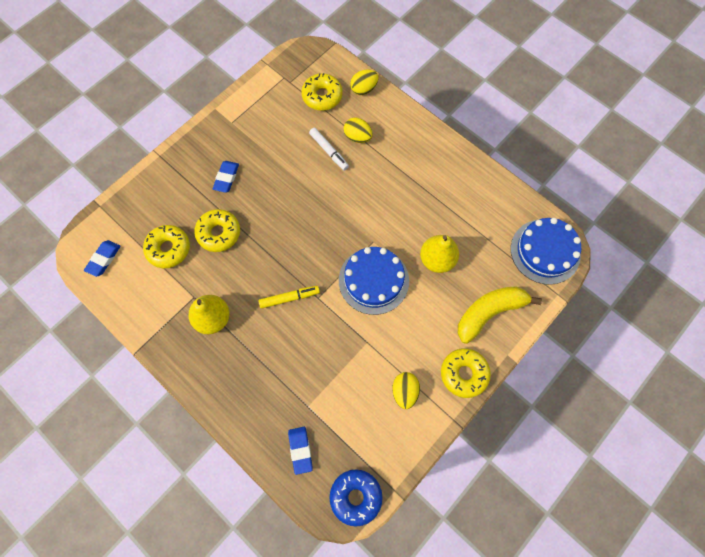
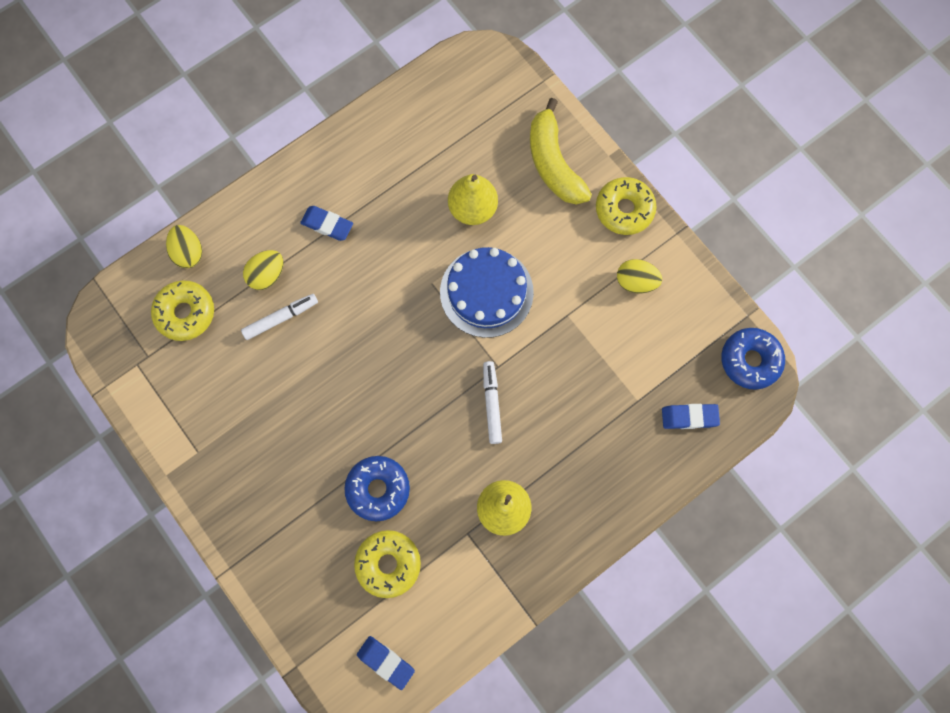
camera: 80 degrees left, 5 degrees up
yellow donut [194,209,240,252] -> blue donut [344,456,410,521]
blue eraser [213,161,239,193] -> blue eraser moved to [300,206,353,241]
yellow marker [259,286,320,309] -> white marker [483,361,502,444]
blue cake [511,218,581,285] -> none

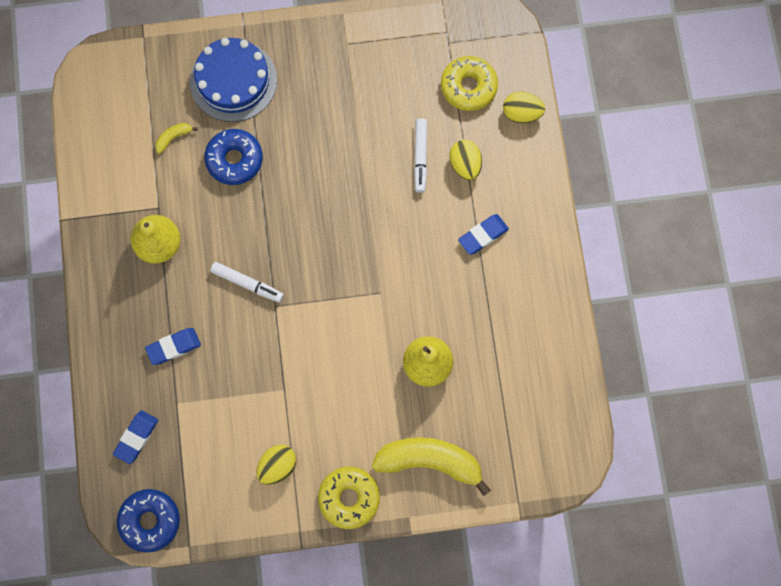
camera: 120 degrees right, 0 degrees up
yellow donut [354,530,421,598] -> yellow banana [155,123,198,154]
blue eraser [357,636,415,690] -> blue eraser moved to [145,328,201,365]
blue cake [440,247,534,338] -> blue cake moved to [190,38,277,122]

